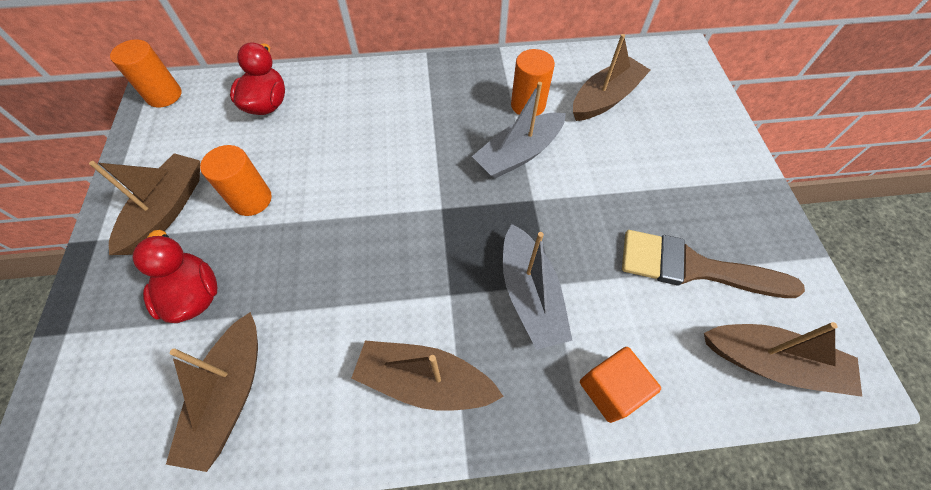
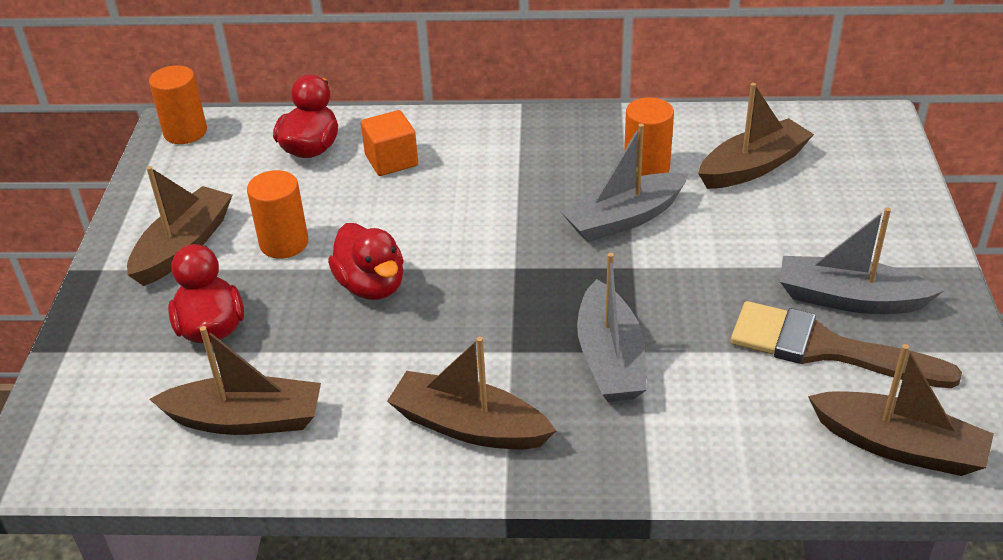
camera: 10 degrees right, 20 degrees down
brown boat [166,312,258,472] -> brown boat turned 105 degrees counterclockwise [149,326,321,435]
orange cube [580,347,661,423] -> orange cube moved to [361,110,418,176]
none -> red duck [328,223,404,300]
none -> grey boat [780,207,943,314]

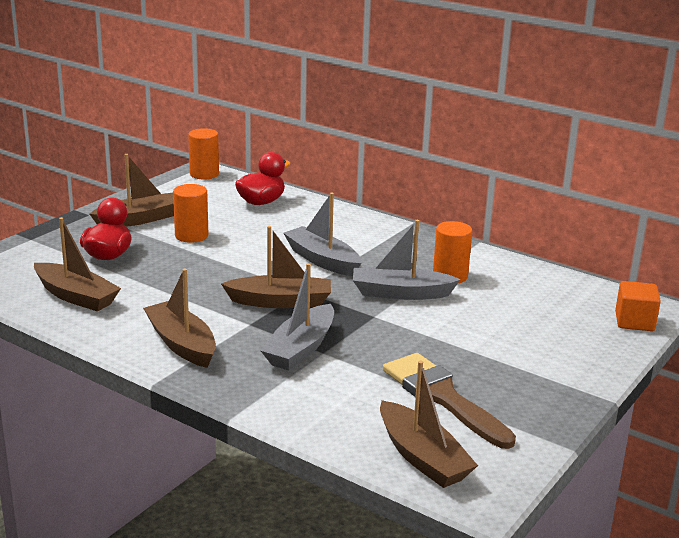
camera: 30 degrees right, 15 degrees down
red duck [328,223,404,300] -> none
orange cube [361,110,418,176] -> orange cube moved to [615,281,661,331]
brown boat [698,83,814,189] -> brown boat moved to [221,226,331,308]
grey boat [780,207,943,314] -> grey boat moved to [283,193,361,276]

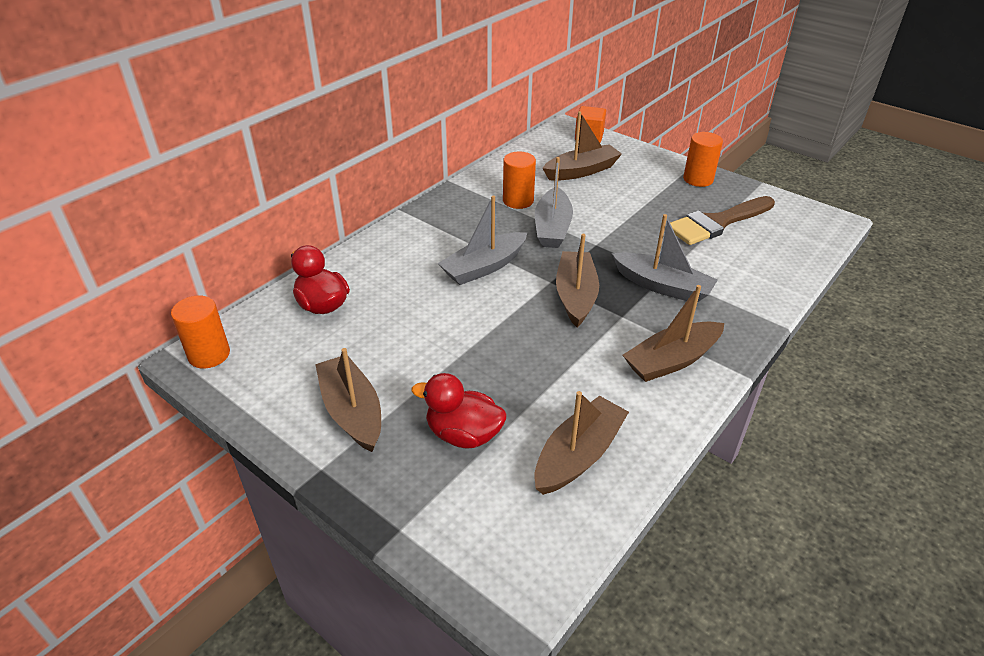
camera: 85 degrees left, 15 degrees up
orange cylinder [173,184,208,243] -> orange cylinder moved to [683,132,723,187]
brown boat [380,360,478,488] -> brown boat moved to [542,111,622,181]

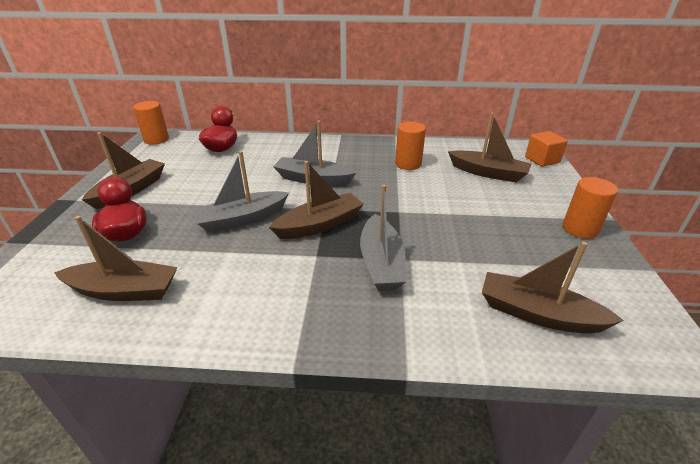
camera: 55 degrees right, 5 degrees down
grey boat [535,157,573,248] -> grey boat moved to [192,151,289,233]
brown boat [623,285,724,382] -> brown boat moved to [482,242,624,334]
brown brush [670,196,775,245] -> none

